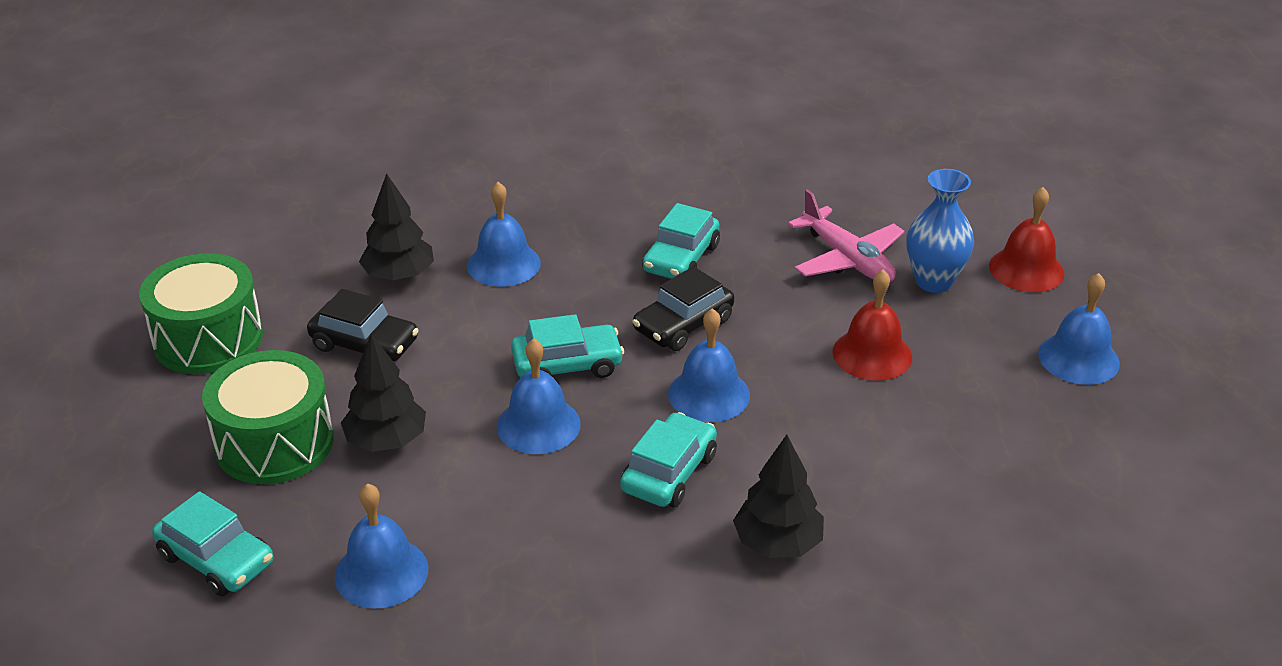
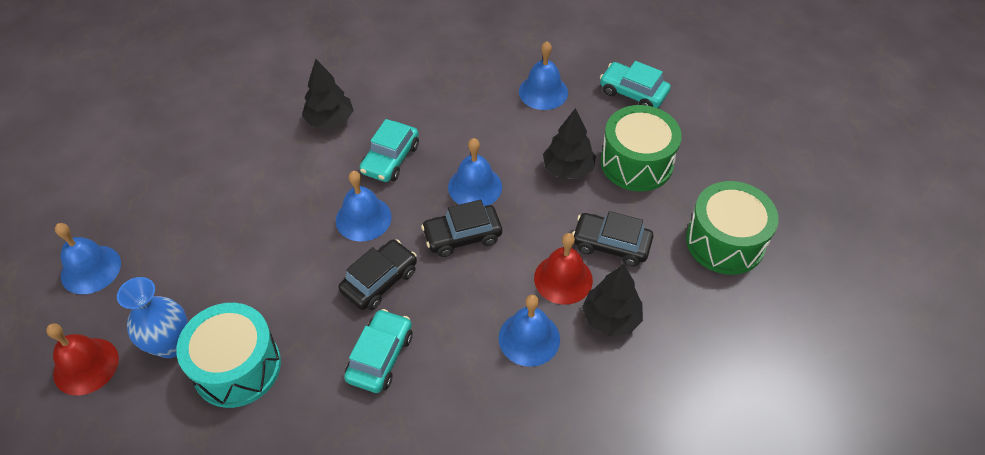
camera: 175 degrees right, 15 degrees up
turquoise car [511,314,624,378] -> black car [421,200,502,257]
pink plane [788,189,905,282] -> turquoise drum [176,303,281,408]
red bell [832,270,912,381] -> red bell moved to [534,233,593,305]

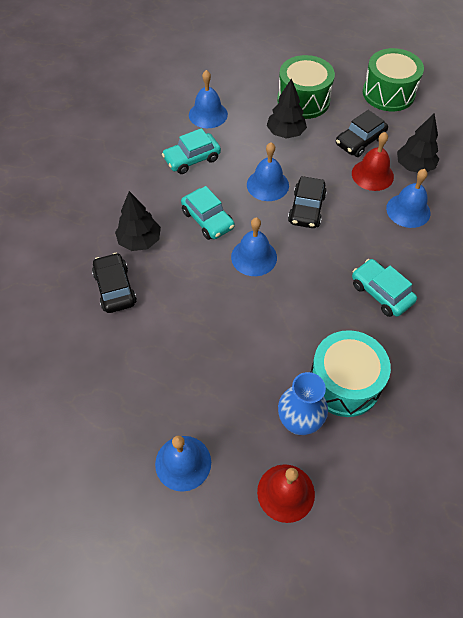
camera: 60 degrees left, 5 degrees up
black car [338,239,417,310] -> black car moved to [92,253,137,313]
turquoise car [600,61,671,108] -> turquoise car moved to [162,128,221,174]

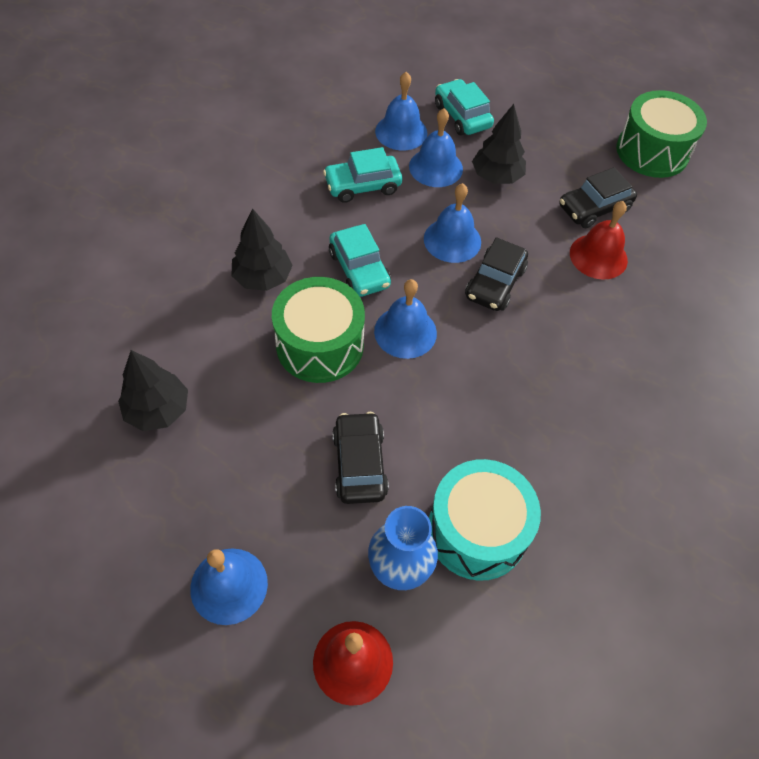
camera: 10 degrees right, 0 degrees up
black car [92,253,137,313] -> black car moved to [332,412,389,504]
green drum [277,55,335,119] -> green drum moved to [272,277,365,383]
turquoise car [352,259,417,317] -> turquoise car moved to [435,79,494,136]
blue bell [386,169,430,228] -> blue bell moved to [409,108,463,187]
black tree [397,114,439,172] -> black tree moved to [118,350,188,431]

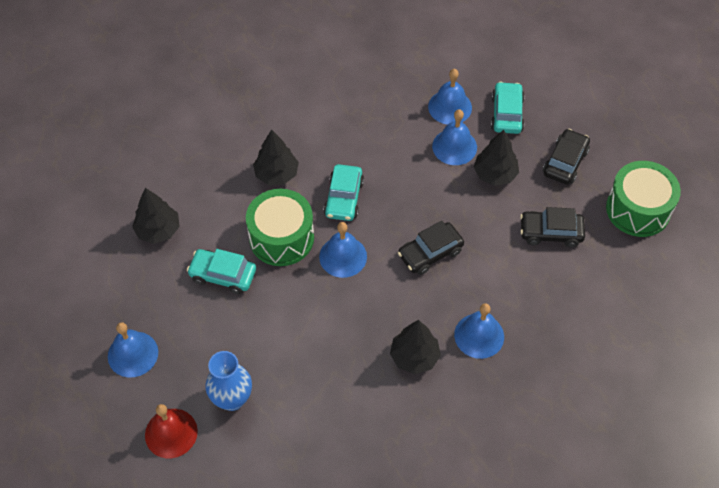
camera: 35 degrees right, 0 degrees up
turquoise car [323,147,402,203] -> turquoise car moved to [187,249,256,294]
black car [332,412,389,504] -> black car moved to [543,129,590,185]
blue bell [424,183,481,263] -> blue bell moved to [454,303,504,359]
turquoise drum [429,459,541,581] -> none
red bell [570,201,628,280] -> none
none -> black tree [390,320,441,374]

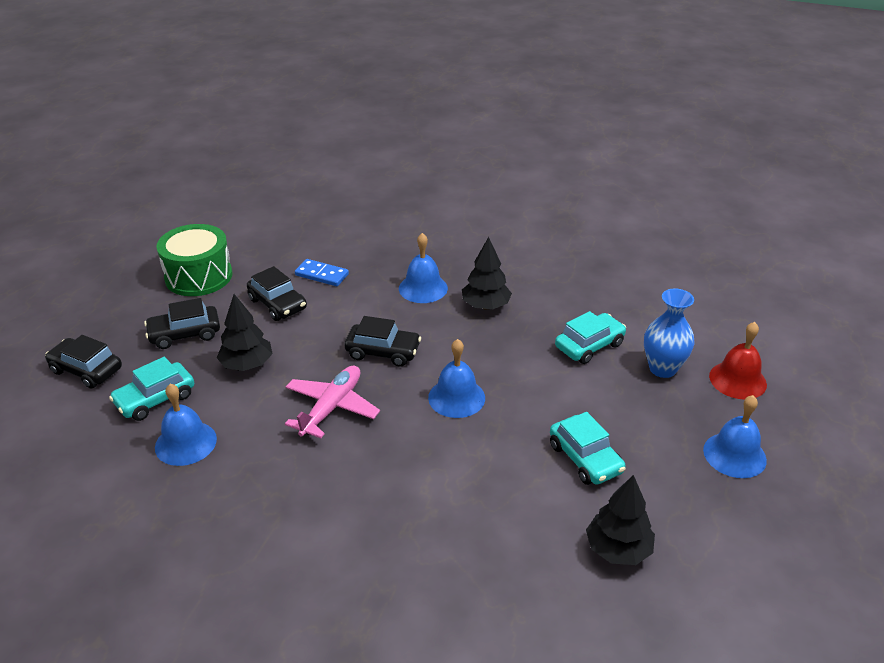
camera: 135 degrees left, 20 degrees down
green drum [246,189,314,266] -> none
black tree [253,129,299,185] -> none
turquoise car [323,164,364,221] -> turquoise car moved to [555,311,626,364]
blue bell [432,109,477,165] -> none
none -> black car [45,335,122,389]
none -> pink plane [285,365,380,438]
none -> blue domino [295,259,349,286]

